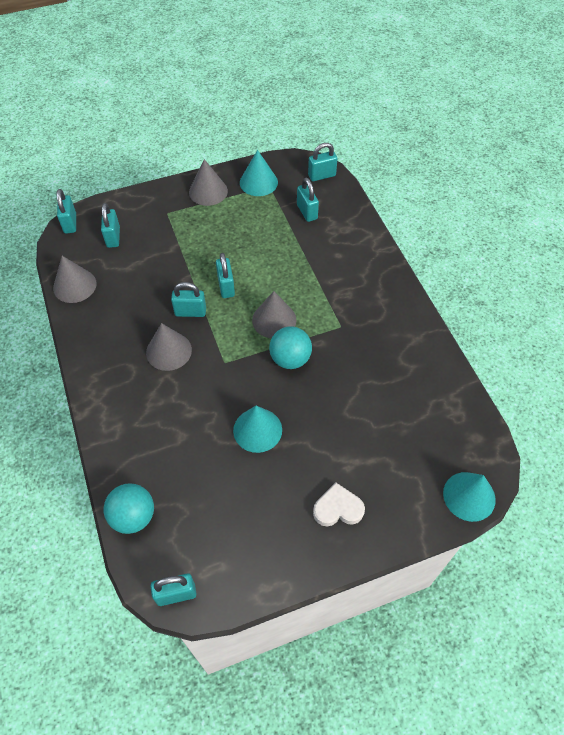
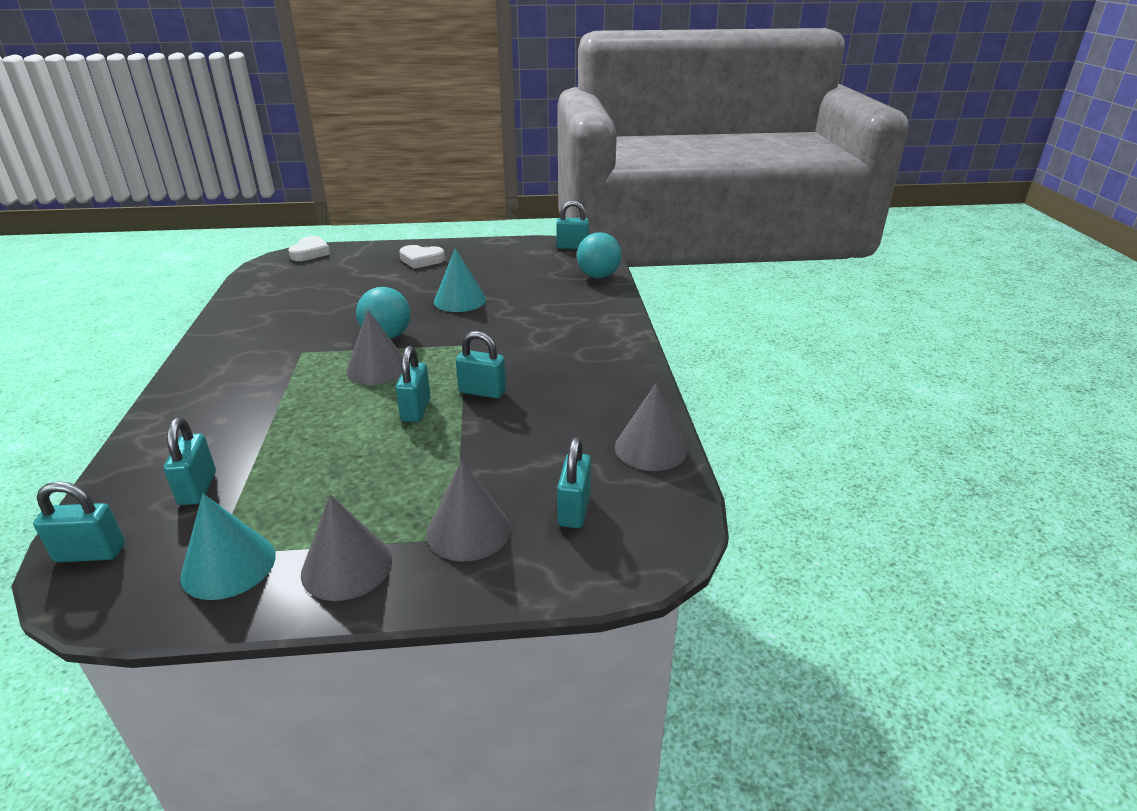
camera: 165 degrees left, 25 degrees down
turquoise padlock [57,189,76,234] -> none
grey cone [146,323,192,371] -> grey cone moved to [426,460,511,561]
turquoise cone [443,472,496,522] -> white heart [288,236,330,261]

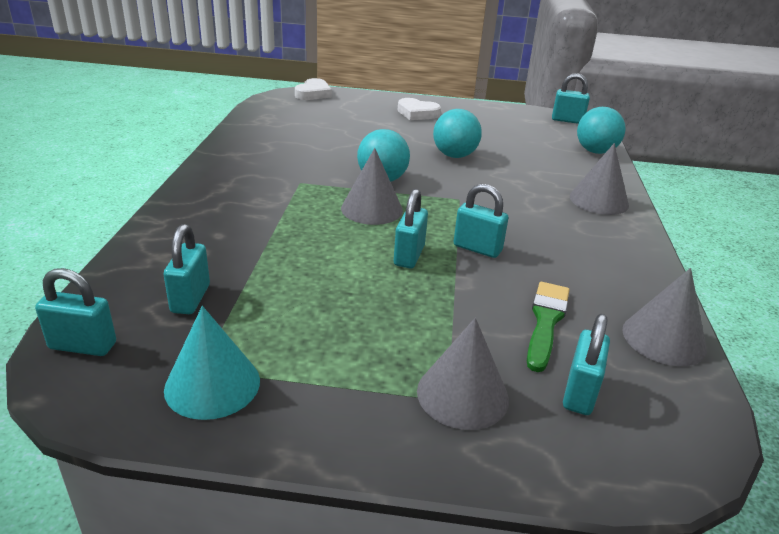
camera: 10 degrees right, 0 degrees up
grey cone [301,494,392,601] -> grey cone moved to [570,143,629,215]
turquoise cone [434,248,486,312] -> turquoise ball [433,109,482,158]
none -> green brush [527,282,570,372]

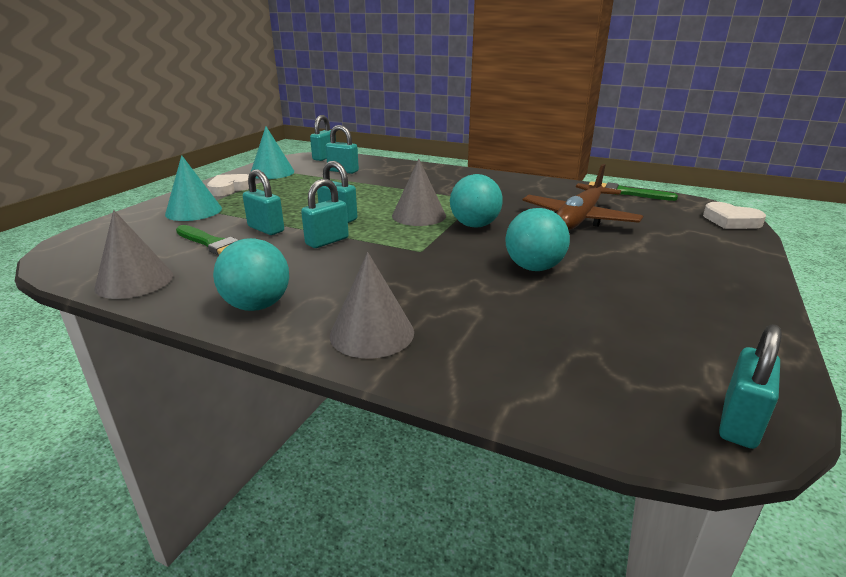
camera: 110 degrees right, 5 degrees down
white heart [398,98,441,120] -> white heart moved to [207,174,249,196]
grey cone [417,318,509,430] -> turquoise cone [165,155,222,221]
turquoise padlock [563,314,610,415] -> turquoise padlock moved to [243,169,284,235]
turquoise ball [577,107,625,154] -> turquoise ball moved to [213,238,289,311]
none -> brown plane [522,164,643,230]
none -> green brush [588,181,678,201]

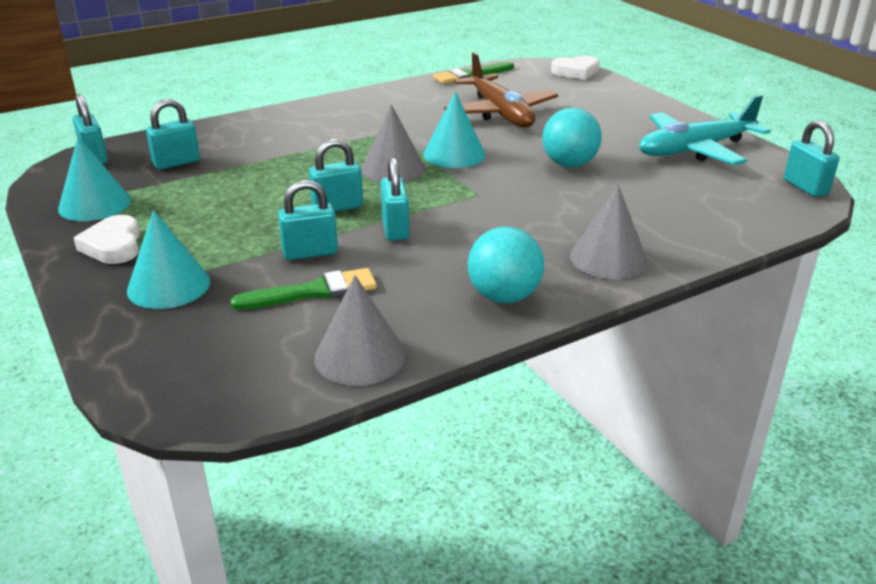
camera: 55 degrees left, 5 degrees up
turquoise ball [450,174,503,227] -> turquoise cone [424,91,486,168]
none -> turquoise plane [639,95,771,165]

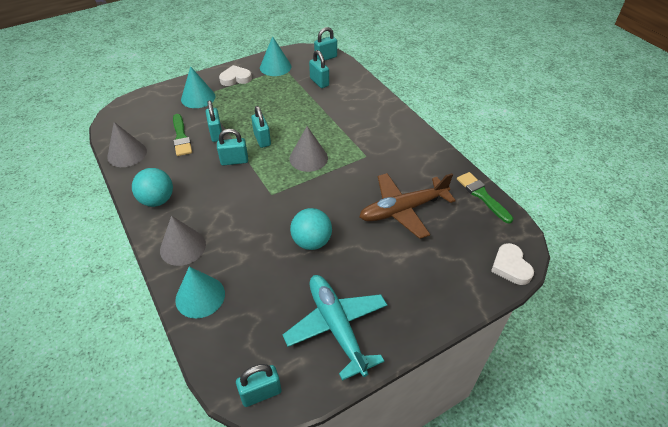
camera: 90 degrees right, 15 degrees up
turquoise cone [424,91,486,168] -> turquoise cone moved to [175,266,225,318]

